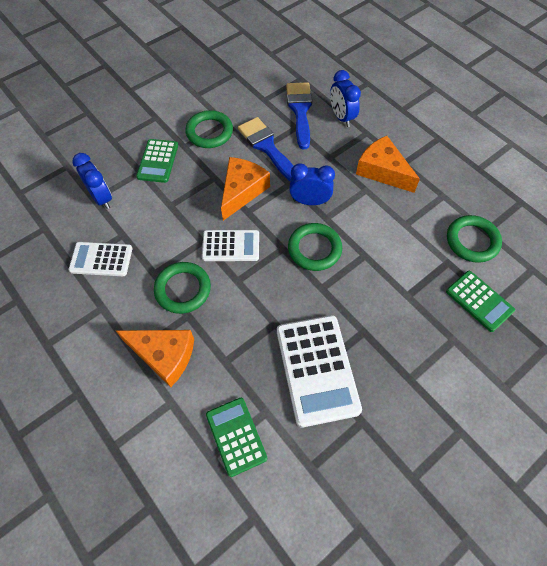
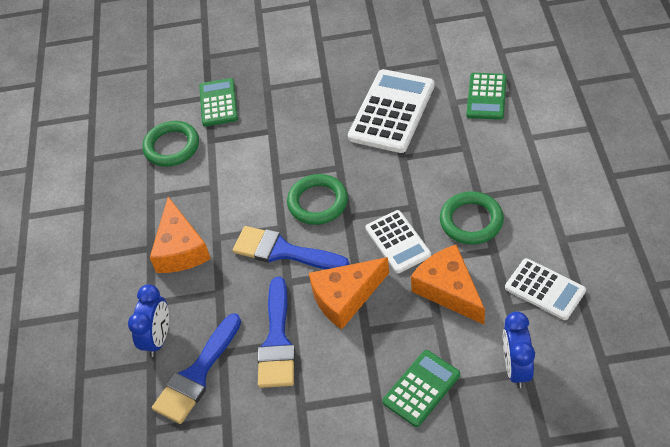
camera: 140 degrees left, 10 degrees down
orange cheese [116,330,194,387] -> orange cheese moved to [411,244,485,325]
green ring [185,110,233,148] -> none
white calculator [202,230,259,261] -> white calculator turned 150 degrees counterclockwise [365,210,431,273]
blue clock [289,163,335,205] -> blue brush [233,226,350,269]

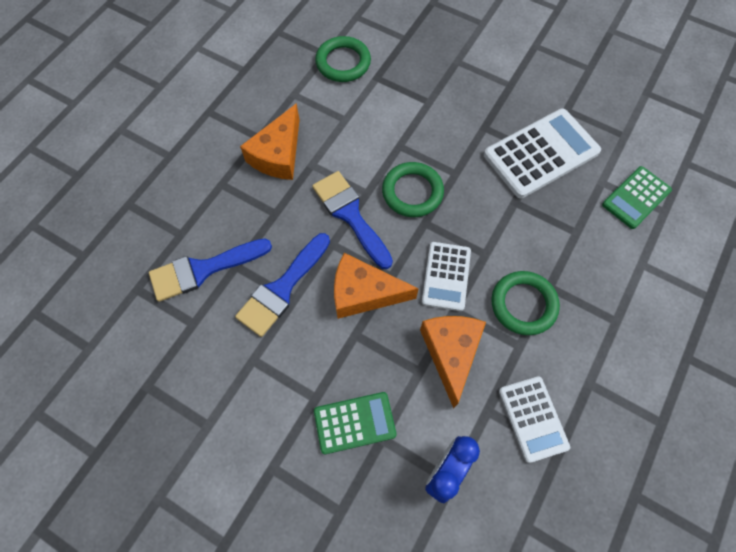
camera: 30 degrees right, 15 degrees up
blue clock [128,284,169,357] -> none
green calculator [199,78,238,126] -> none

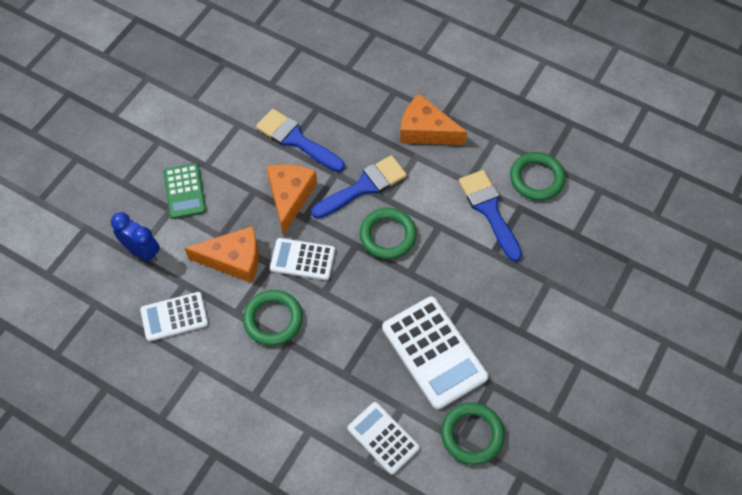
camera: 90 degrees right, 5 degrees down
blue brush [149,238,272,302] -> blue brush moved to [459,170,522,262]
green calculator [602,166,672,229] -> white calculator [348,402,420,475]
none -> green ring [441,402,505,465]

